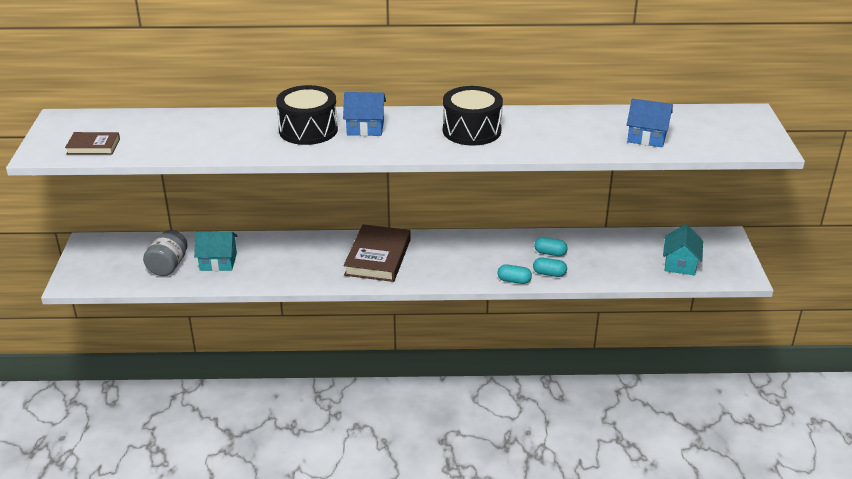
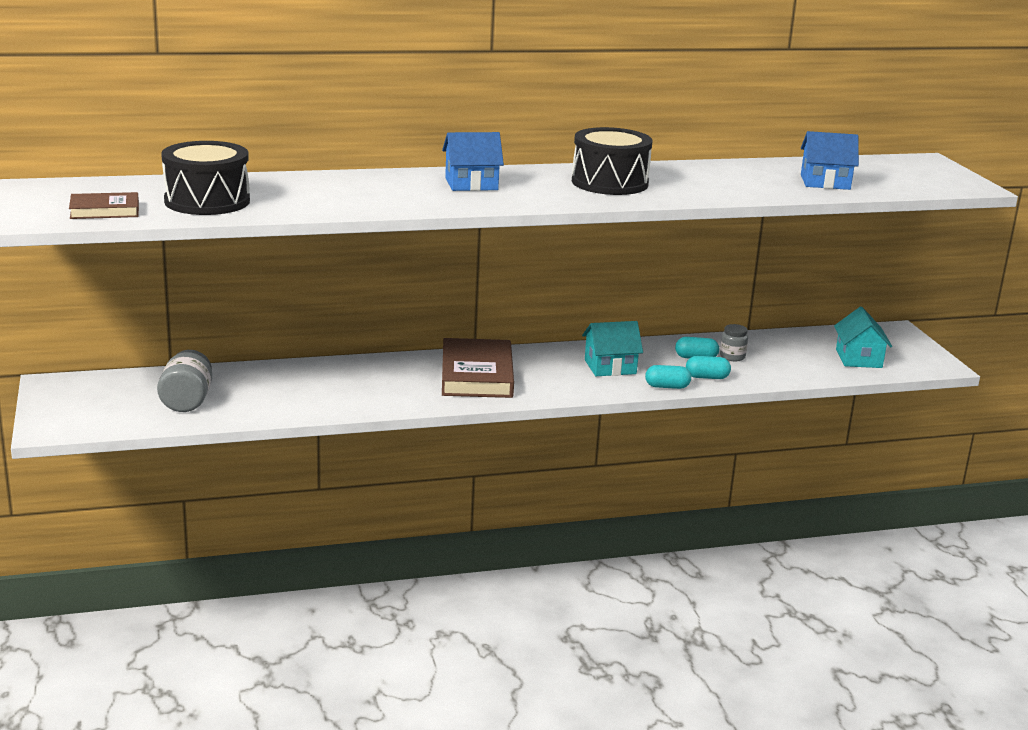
camera: 15 degrees left, 10 degrees down
turquoise house [194,231,238,271] -> turquoise house moved to [582,321,643,376]
black drum [276,85,338,145] -> black drum moved to [161,141,250,215]
none -> grey jar [720,324,748,361]

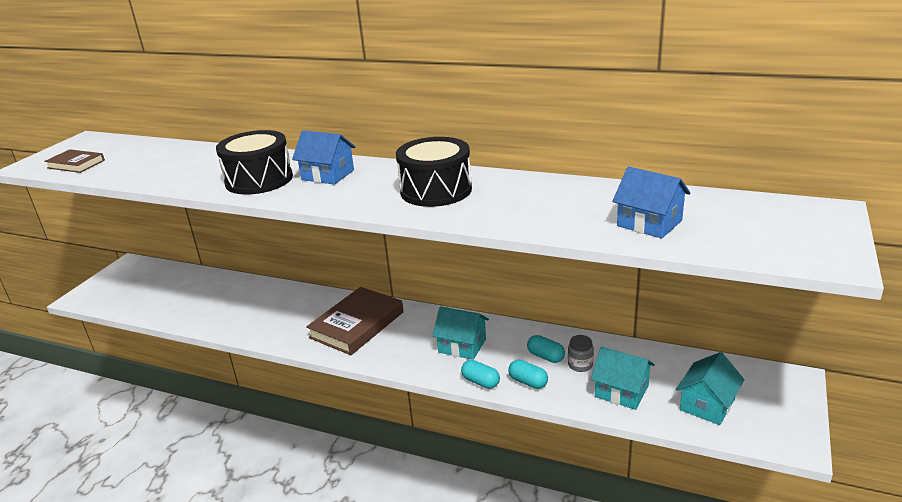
camera: 40 degrees right, 5 degrees up
grey jar [157,350,212,412] -> none
black drum [161,141,250,215] -> black drum moved to [216,130,293,195]
none -> turquoise house [591,347,654,410]

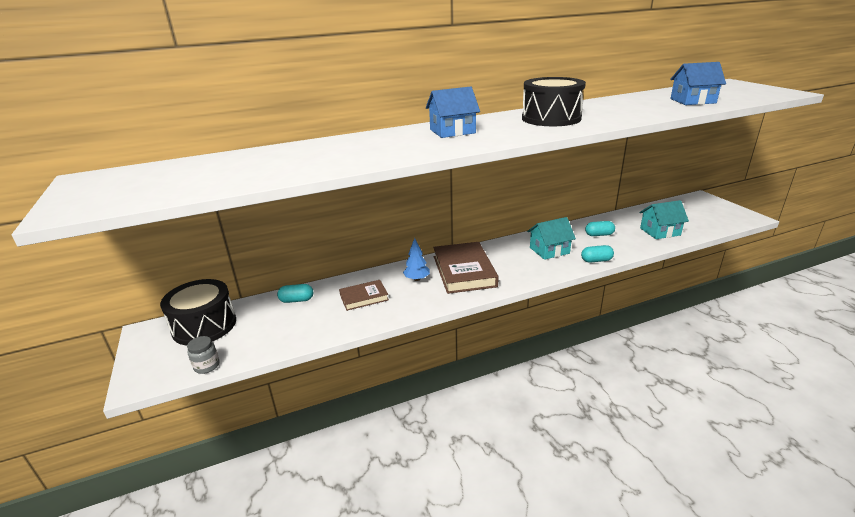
camera: 45 degrees left, 0 degrees up
brown book [44,149,105,173] -> brown book moved to [339,280,389,311]
black drum [216,130,293,195] -> black drum moved to [160,279,236,346]
turquoise capsule [508,360,548,389] -> turquoise capsule moved to [277,284,313,303]
grey jar [568,335,594,372] -> grey jar moved to [187,336,220,374]
turquoise house [676,352,745,425] -> none
none -> blue tree [403,238,430,281]

